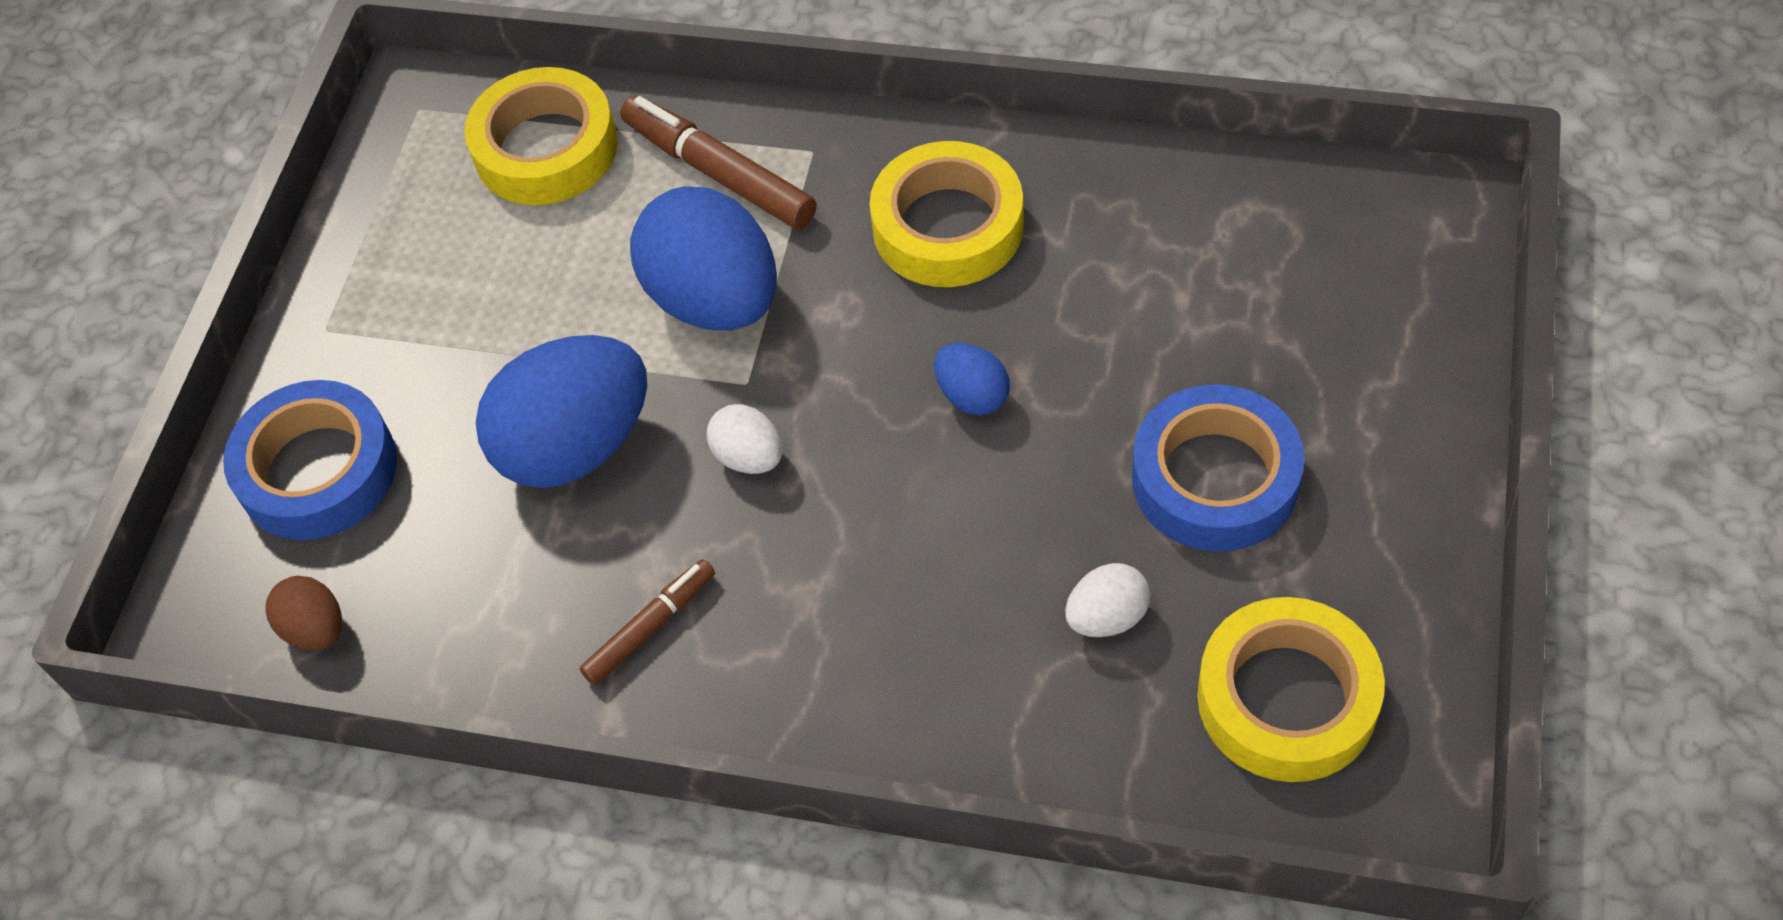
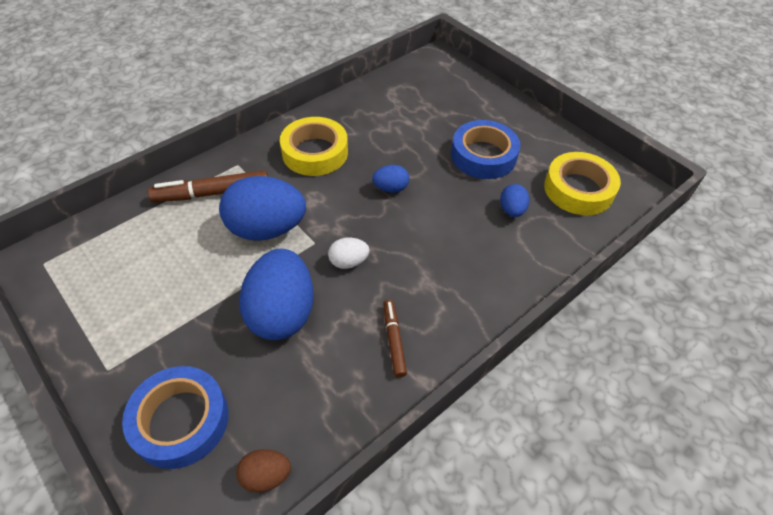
camera: 60 degrees left, 5 degrees down
yellow tape [464,67,618,205] -> none
white egg [1065,563,1151,637] -> blue egg [500,184,529,217]

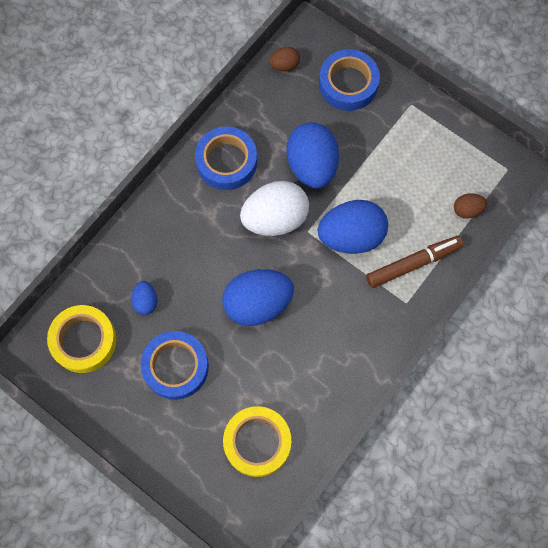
camera: 170 degrees right, 20 degrees up
yellow tape [280,117,348,176] -> yellow tape moved to [223,406,291,477]
white egg [328,238,369,269] -> white egg [240,181,309,236], size x2.11
blue egg [372,165,409,193] -> blue egg [222,269,294,326], size x2.11
brown marker [383,300,407,378] -> blue tape [195,126,257,190]
none -> brown egg [454,193,487,219]

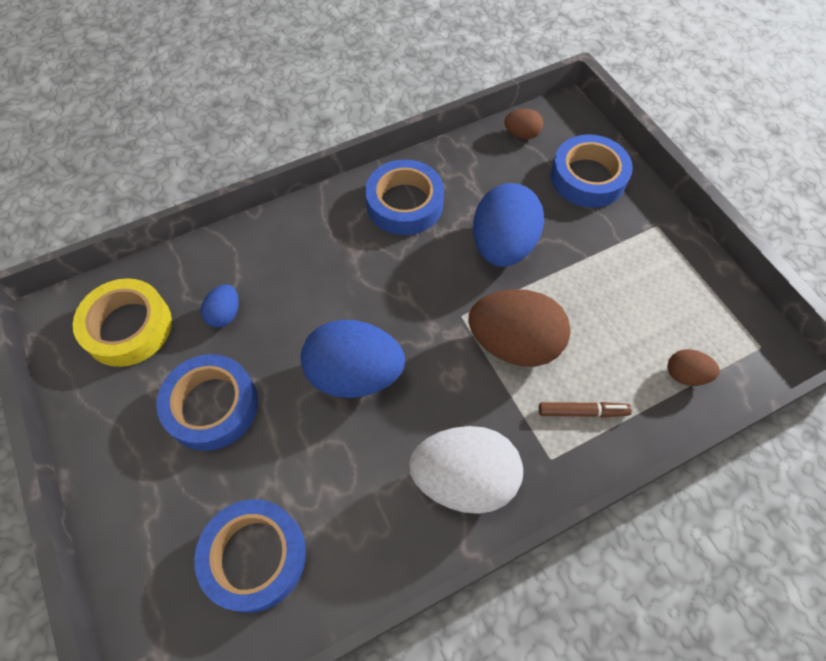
camera: 25 degrees right, 10 degrees down
yellow tape [223,406,291,477] -> blue tape [194,499,306,613]
white egg [240,181,309,236] -> white egg moved to [409,426,523,514]
blue egg [318,200,388,254] -> brown egg [468,289,570,367]
brown marker [366,236,463,288] -> brown marker [539,402,632,417], size x0.60

